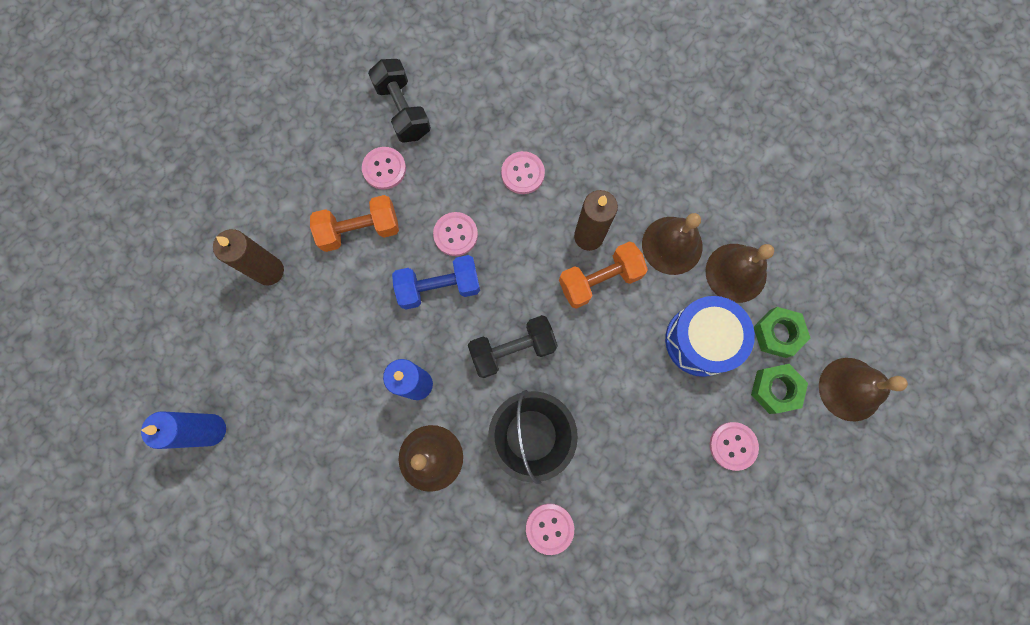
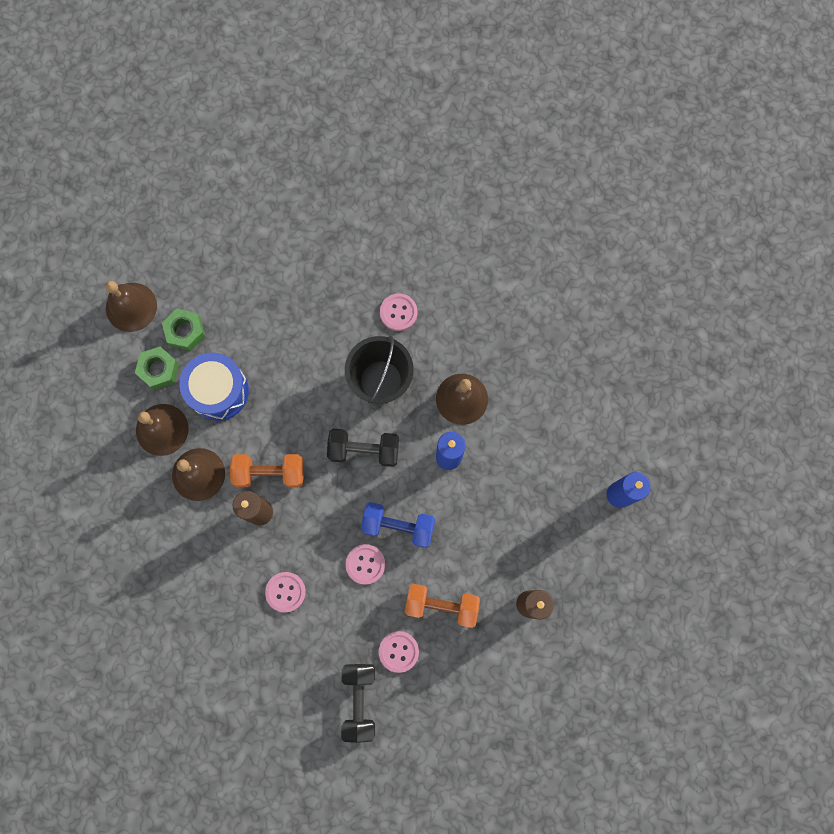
camera: 155 degrees left, 0 degrees up
pink button [710,422,759,471] -> none

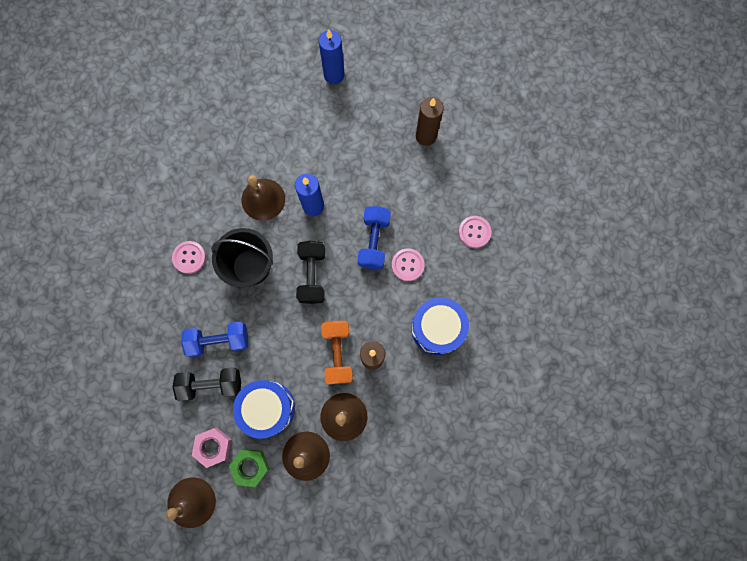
camera: 95 degrees left, 0 degrees up
green nut [162,309,205,351] -> pink nut [192,428,232,468]
pink button [265,572,306,612] -> blue drum [411,297,469,355]
black dumbbell [341,664,375,743] -> black dumbbell moved to [173,368,241,401]
orange dumbbell [405,584,480,628] -> none
none -> blue dumbbell [181,322,248,357]

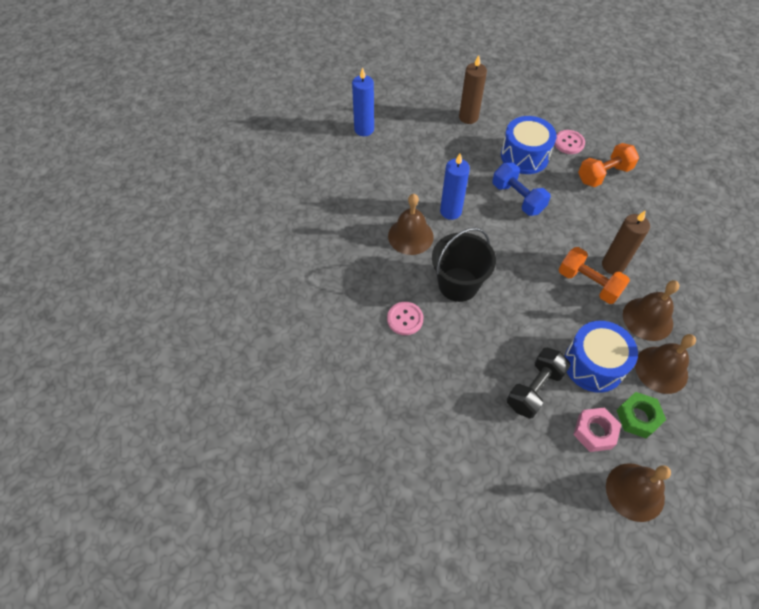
camera: 45 degrees left, 20 degrees down
blue dumbbell [181,322,248,357] -> none
black dumbbell [296,241,325,304] -> none
pink button [392,248,425,281] -> none
blue drum [411,297,469,355] -> blue drum moved to [501,116,557,174]
none -> orange dumbbell [578,143,639,187]

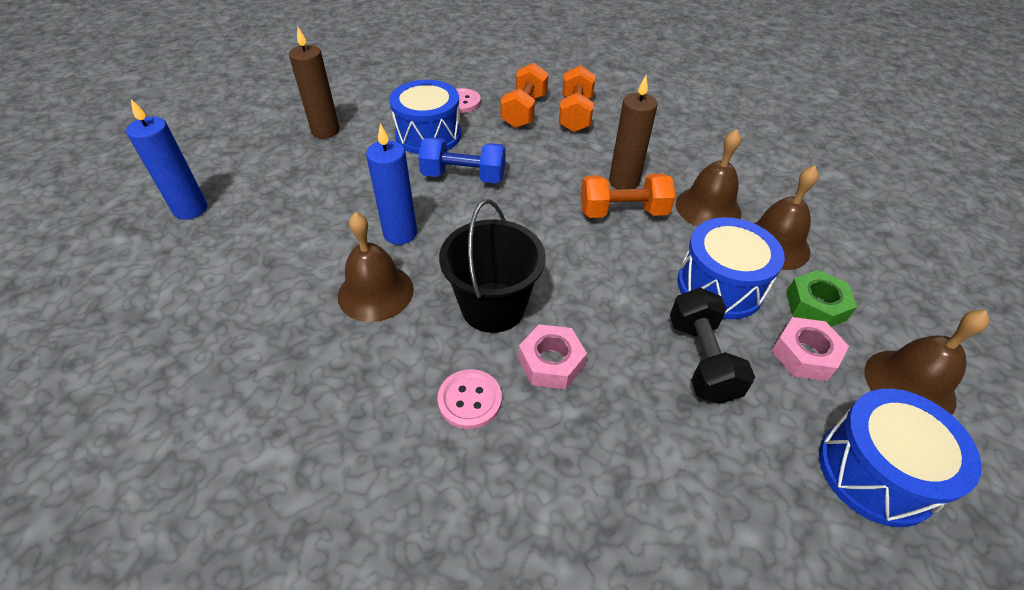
camera: 45 degrees left, 10 degrees down
none -> pink nut [518,324,587,389]
none -> orange dumbbell [559,65,595,132]
none -> blue drum [819,389,982,527]

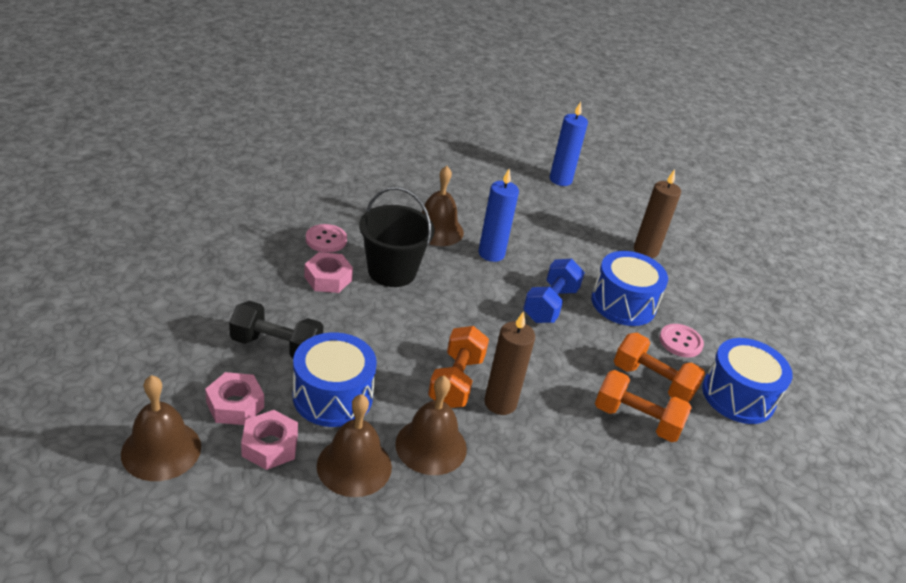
camera: 105 degrees right, 10 degrees down
green nut [786,270,857,327] -> pink nut [241,410,298,470]
blue drum [819,389,982,527] -> blue drum moved to [702,338,793,424]

